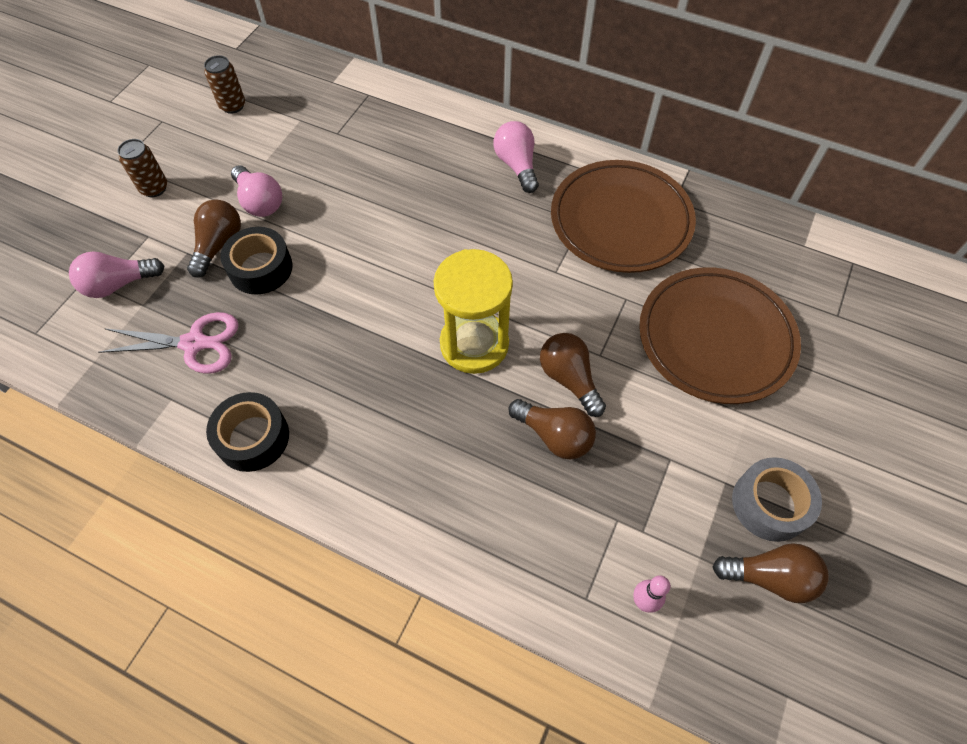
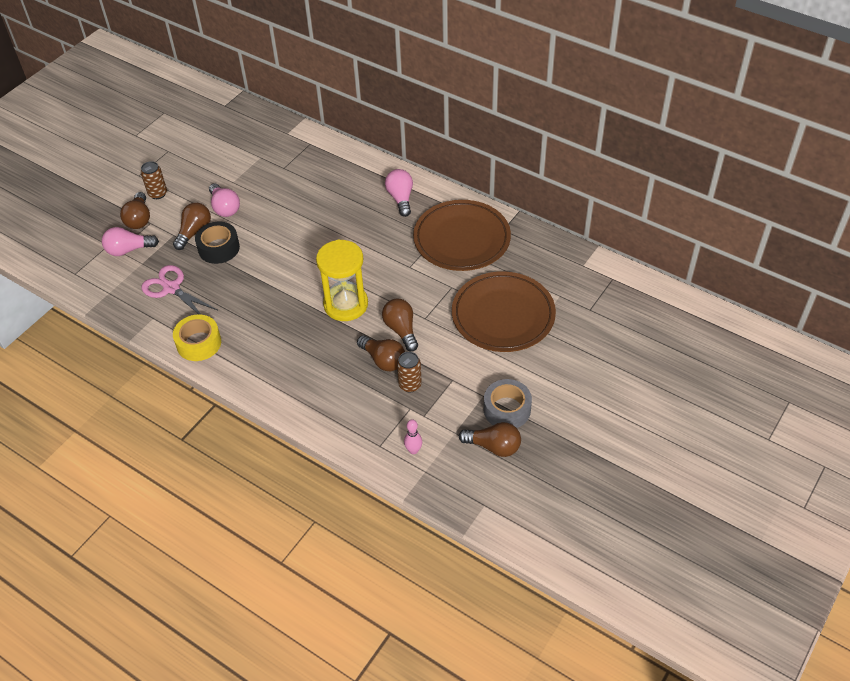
camera: 10 degrees right, 10 degrees down
pink scissors [98,312,239,374] -> pink scissors turned 150 degrees counterclockwise [142,265,217,315]
brown can [204,55,245,114] -> brown can moved to [397,352,422,392]
black tape [206,392,289,472] -> yellow tape [173,315,221,361]
none -> brown light bulb [120,192,150,229]

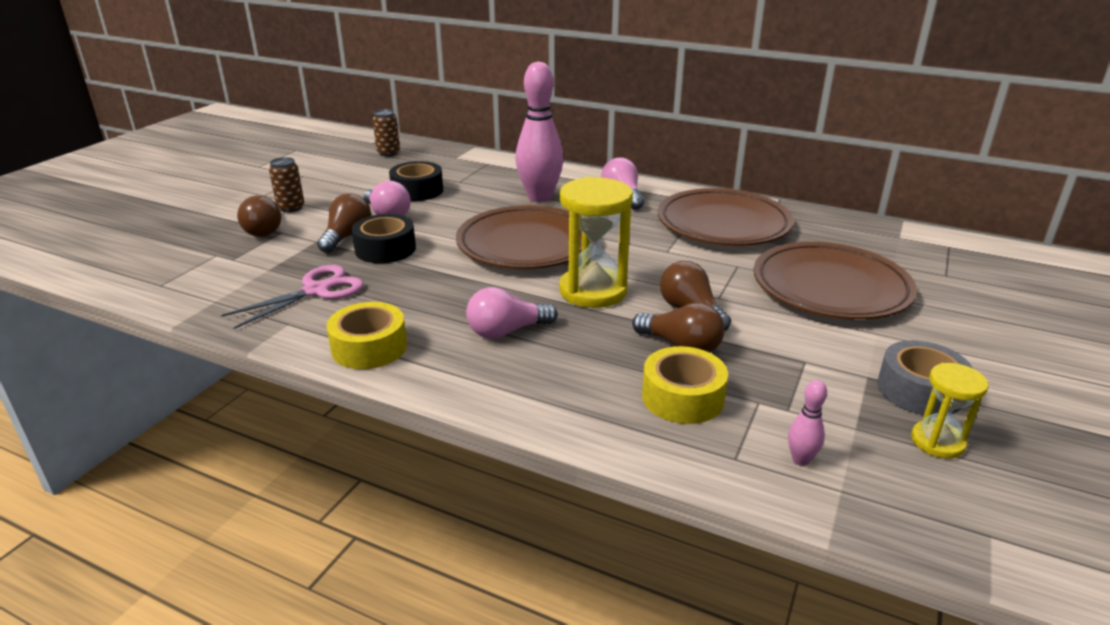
camera: 10 degrees left, 20 degrees down
pink light bulb [102,227,159,256] -> pink light bulb moved to [466,287,558,339]
pink scissors [142,265,217,315] -> pink scissors turned 105 degrees clockwise [221,265,364,329]
brown can [397,352,422,392] -> brown can moved to [373,109,400,157]
brown light bulb [459,422,521,457] -> yellow hourglass [911,363,989,459]
none -> black tape [389,161,443,201]
none -> brown plate [456,205,582,269]
none -> pink bowling pin [515,62,564,203]
none -> yellow tape [642,346,728,424]

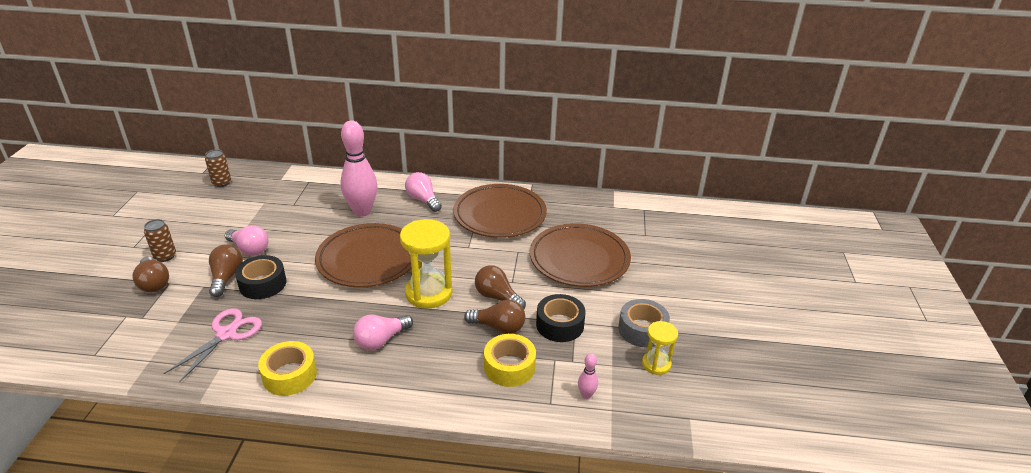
camera: 20 degrees left, 5 degrees up
black tape [389,161,443,201] -> black tape moved to [536,294,586,342]

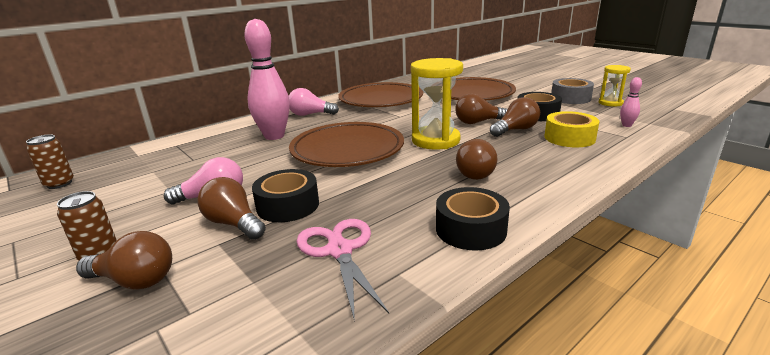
camera: 45 degrees left, 10 degrees down
yellow tape [258,341,317,396] -> black tape [436,187,510,251]
pink light bulb [353,315,413,350] -> brown light bulb [456,139,498,180]

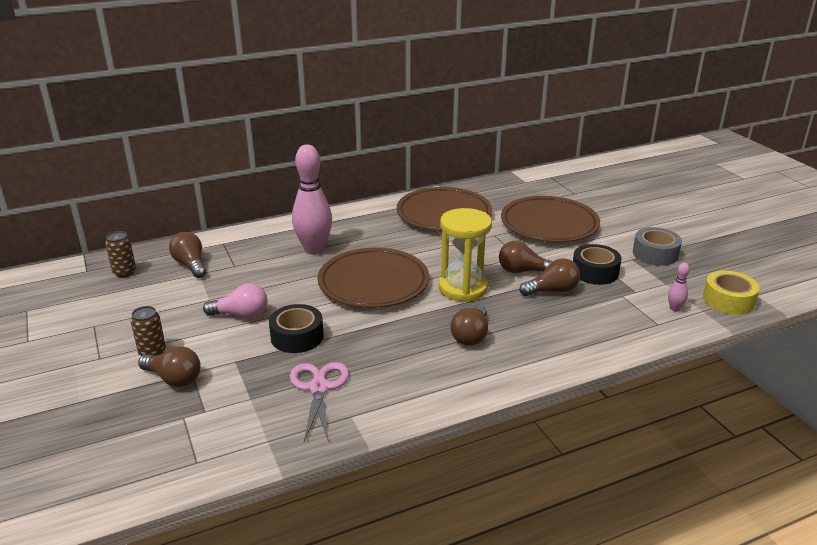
camera: 15 degrees right, 5 degrees up
brown light bulb [197,177,266,240] -> brown light bulb moved to [169,232,206,278]
pink light bulb [288,88,339,116] -> none
black tape [436,187,510,251] -> none
yellow tape [544,111,599,147] -> yellow tape moved to [703,271,760,315]
yellow hourglass [599,65,631,107] -> none

